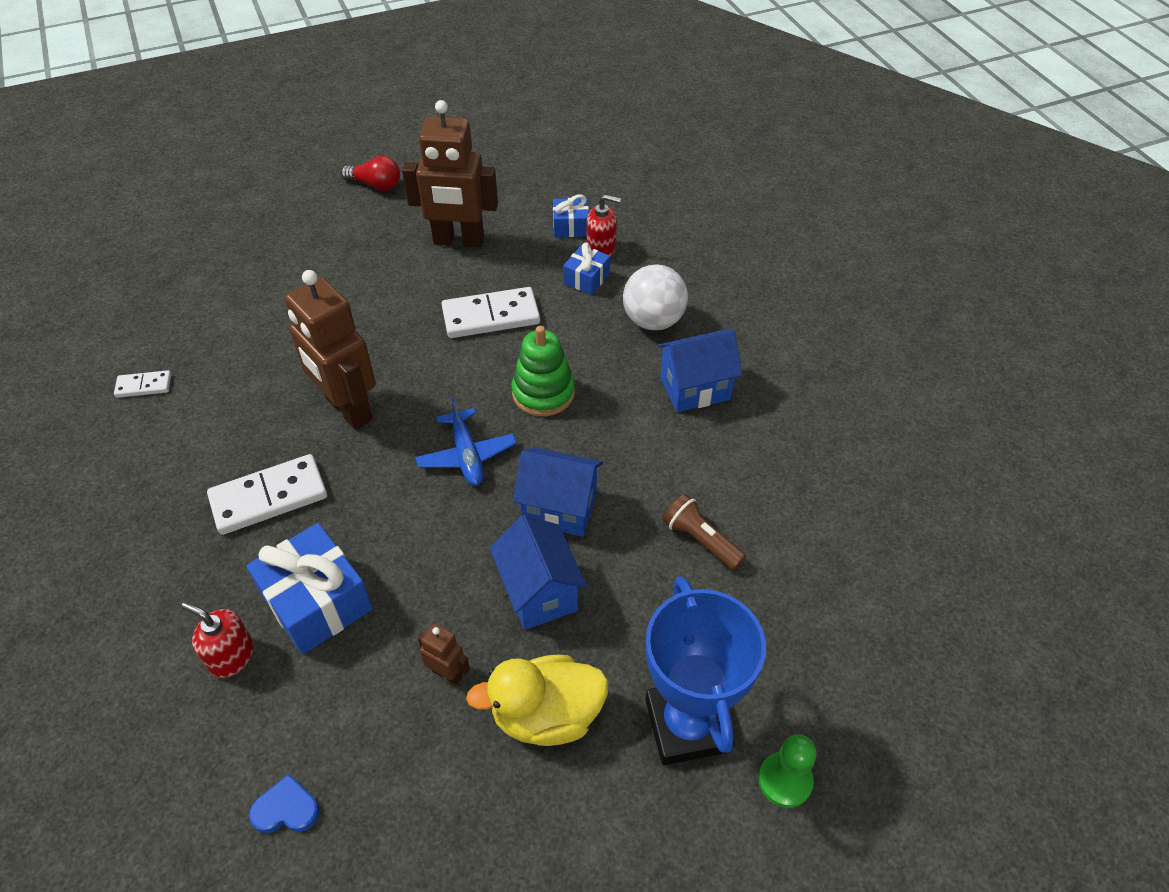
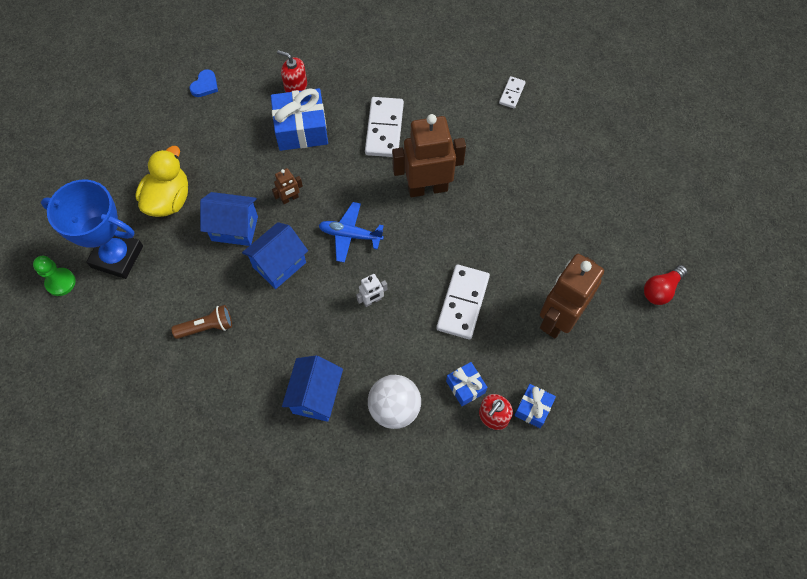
camera: 120 degrees right, 15 degrees up
red soap dispenser [181,602,254,678] -> red soap dispenser turned 120 degrees counterclockwise [277,50,307,93]
brown robot [418,624,470,685] -> brown robot moved to [272,168,303,204]
green stacking toy [512,326,575,416] -> white robot [356,274,387,307]

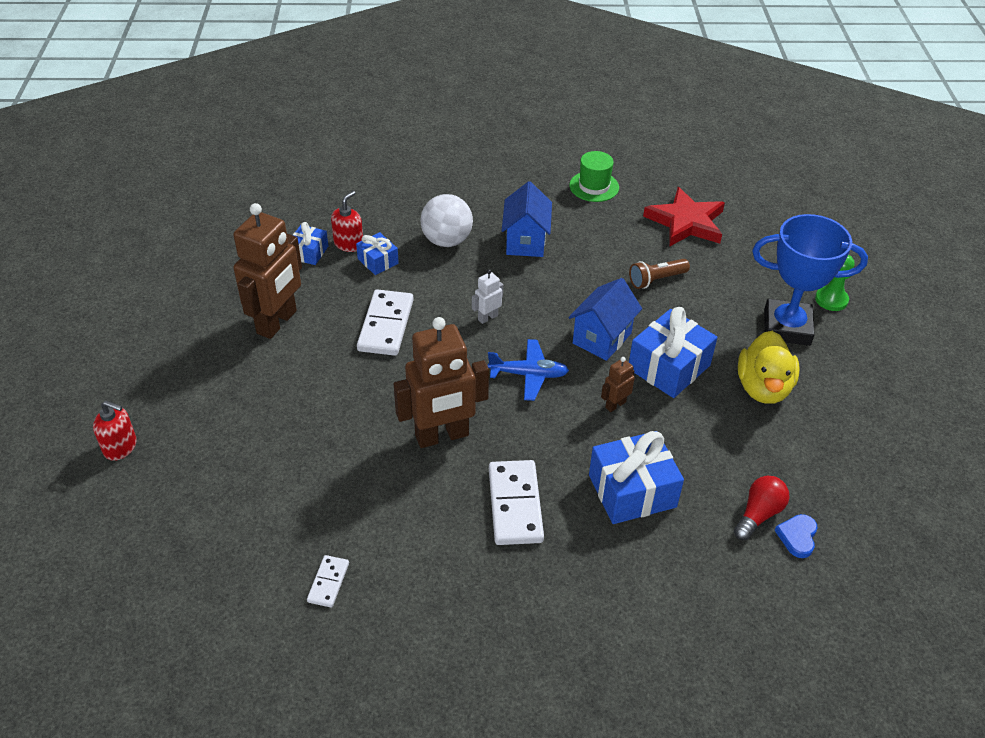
camera: 170 degrees right, 20 degrees down
blue house [200,192,258,246] -> blue gift [629,307,717,398]
red soap dispenser [277,50,307,93] -> red soap dispenser moved to [93,401,137,461]
red light bulb [644,265,688,305] -> red light bulb moved to [734,476,789,540]
none -> green hat [569,151,619,202]
none -> red star [643,187,725,247]

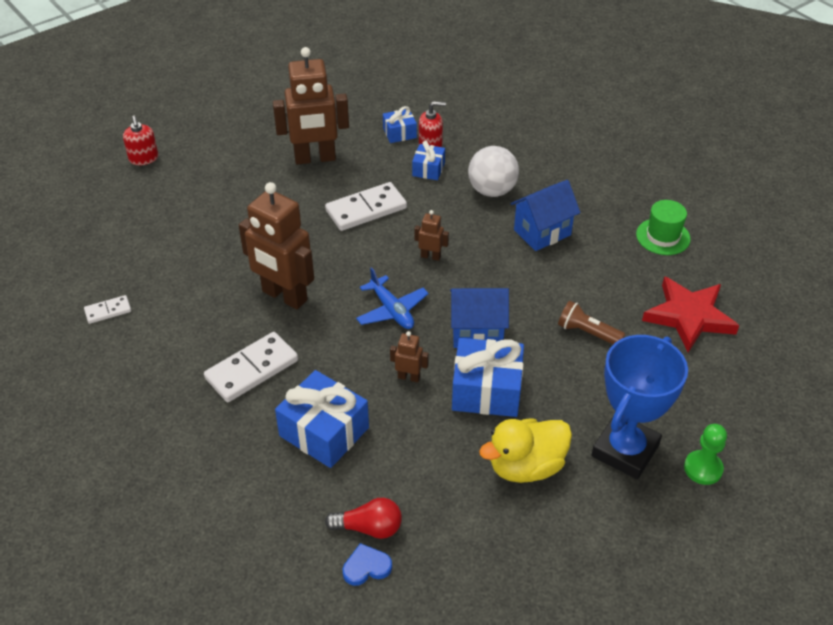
camera: 55 degrees right, 0 degrees up
white robot [472,269,503,324] -> brown robot [414,210,449,261]
blue trophy [752,214,868,346] -> blue trophy turned 60 degrees clockwise [592,335,688,479]

